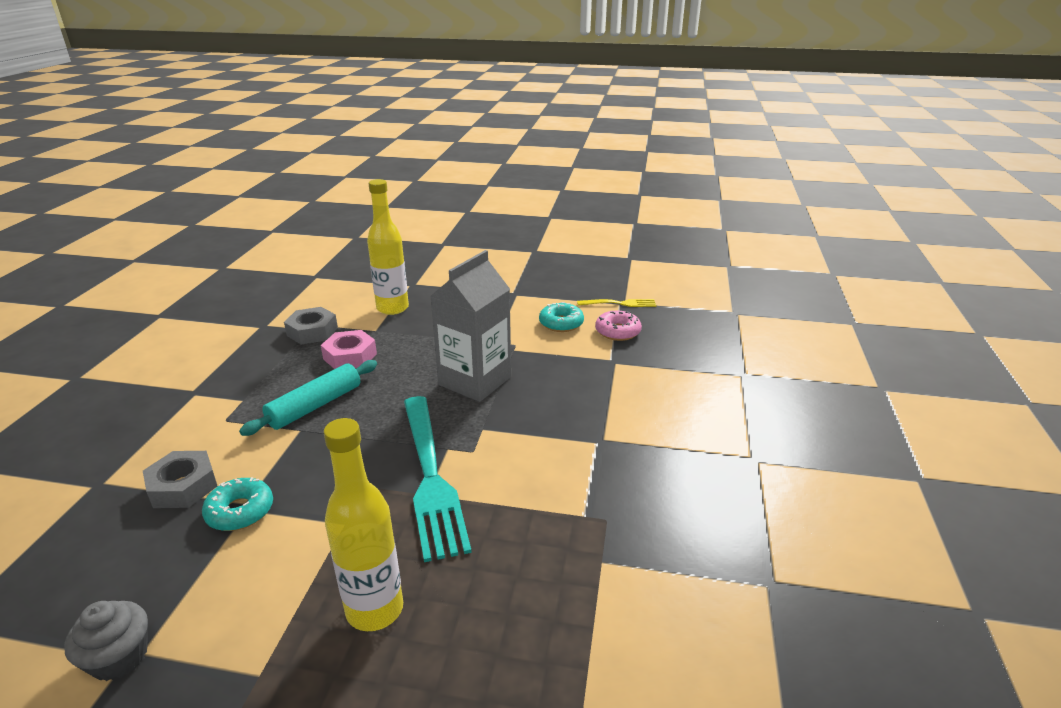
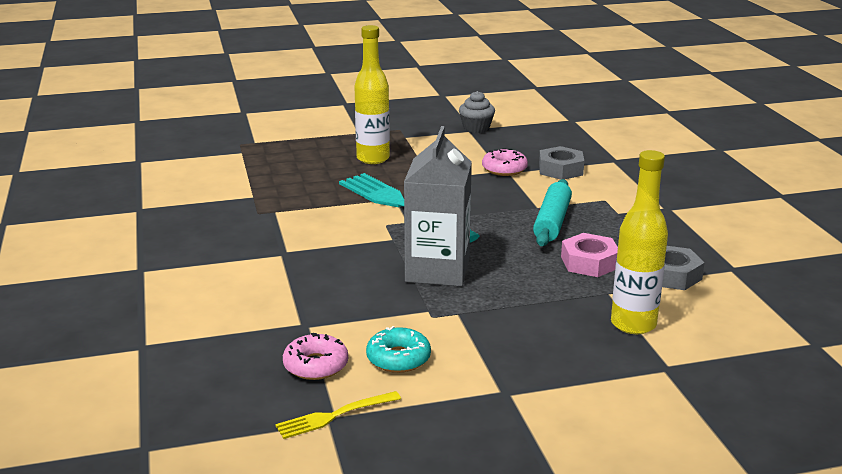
camera: 155 degrees right, 5 degrees down
turquoise donut [202,477,273,531] -> pink donut [482,148,528,176]

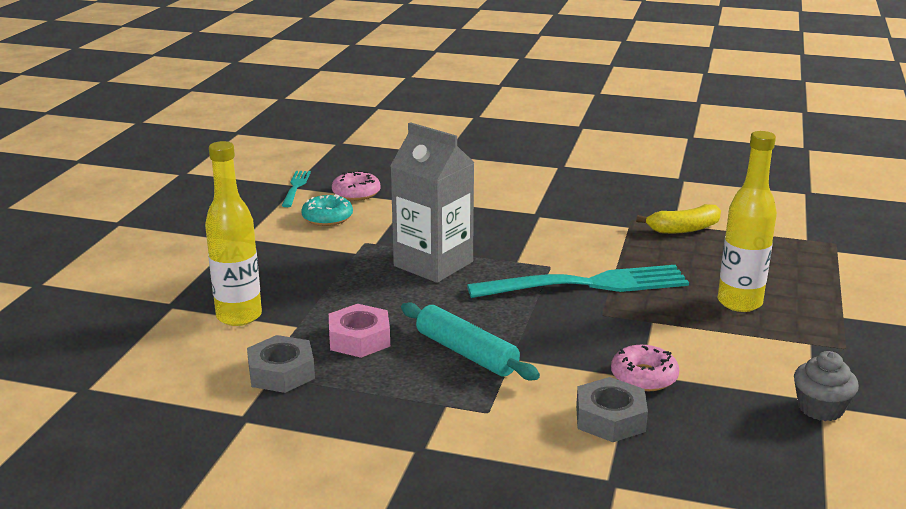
camera: 120 degrees right, 0 degrees up
yellow fork [275,391,401,439] -> turquoise fork [282,171,311,207]
none -> yellow banana [636,204,721,234]

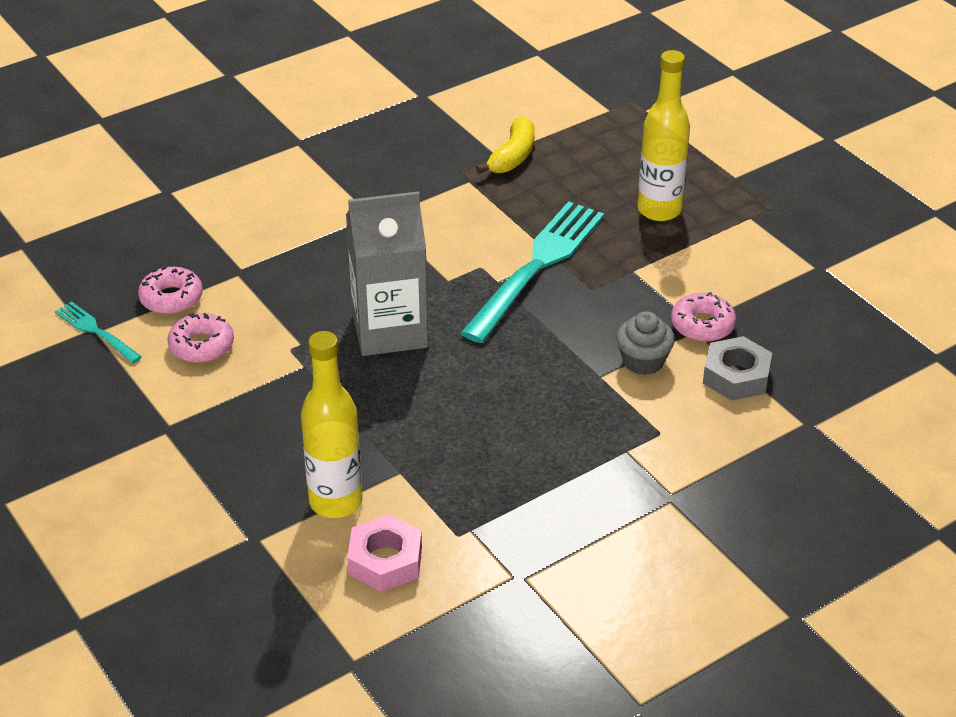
camera: 50 degrees left, 15 degrees up
grey nut [247,335,315,393] -> none
turquoise donut [301,194,353,226] -> pink donut [167,313,234,363]
pink nut [329,304,390,358] -> pink nut moved to [347,514,422,592]
turquoise rolling pin [401,302,540,380] -> none
grey cupcake [794,351,859,421] -> grey cupcake moved to [616,311,675,375]

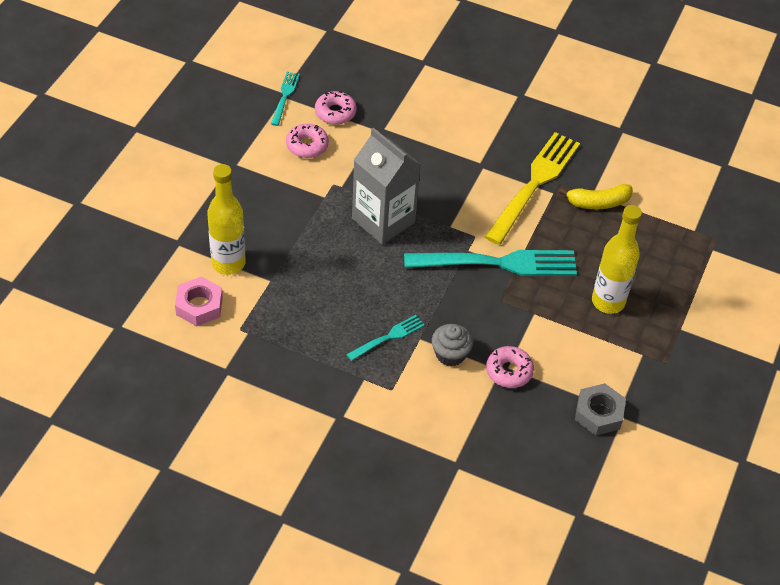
camera: 55 degrees right, 10 degrees up
grey nut [703,336,772,401] -> grey nut moved to [575,383,626,435]
none -> turquoise fork [346,315,425,361]
none -> yellow fork [485,132,580,245]

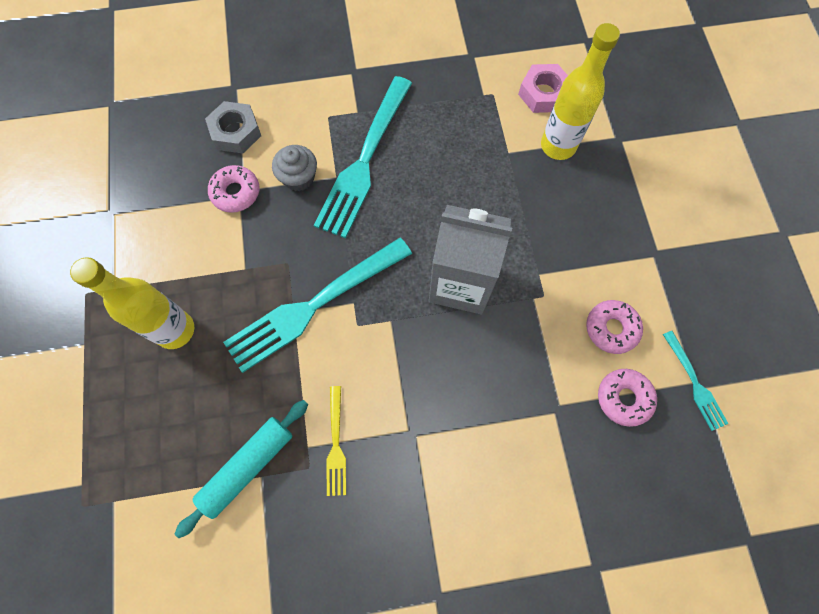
camera: 150 degrees right, 20 degrees up
turquoise fork [346,315,425,361] -> turquoise fork [314,76,412,238], size x2.08
yellow fork [485,132,580,245] -> yellow fork [326,386,346,496], size x0.48
yellow banana [559,184,633,209] -> turquoise rolling pin [175,400,308,538]
grey nut [575,383,626,435] -> grey nut moved to [205,101,261,153]

